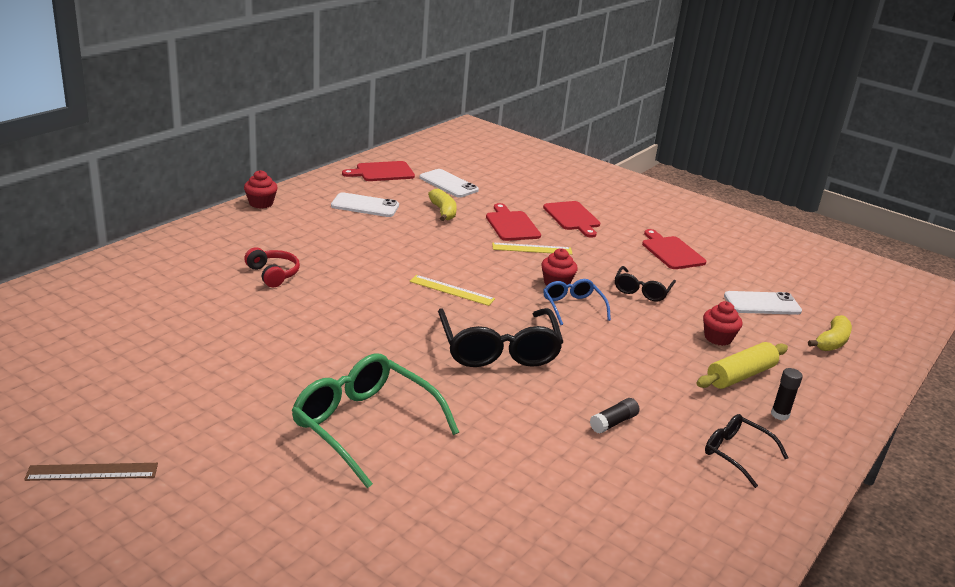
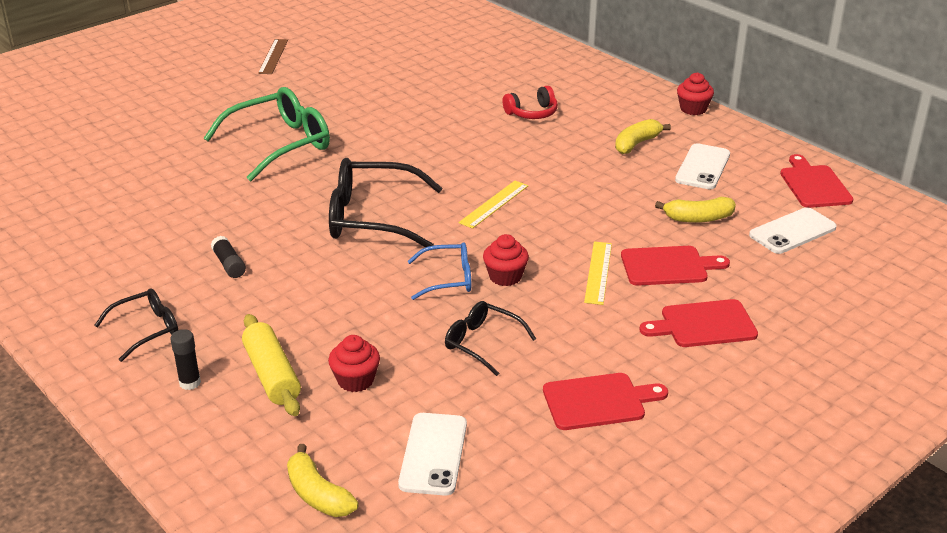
camera: 105 degrees right, 5 degrees up
none -> yellow banana [615,119,671,154]

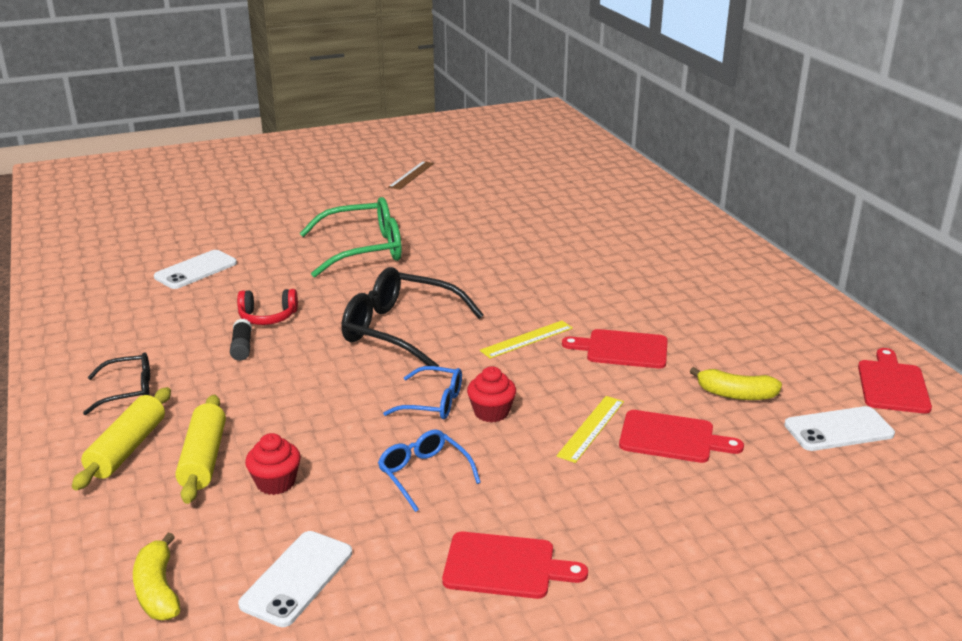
camera: 20 degrees right, 5 degrees down
black glue stick [170,329,201,390] -> yellow rolling pin [72,387,171,490]
black glasses [445,301,536,376] -> blue glasses [378,430,481,512]
red headphones [502,86,558,119] -> red headphones moved to [237,289,298,325]
yellow banana [615,119,671,154] -> none
red cutting board [640,299,758,347] -> red cutting board moved to [562,329,668,368]
white phone [675,143,730,189] -> white phone moved to [154,250,237,289]
red cupcake [677,73,714,115] -> none

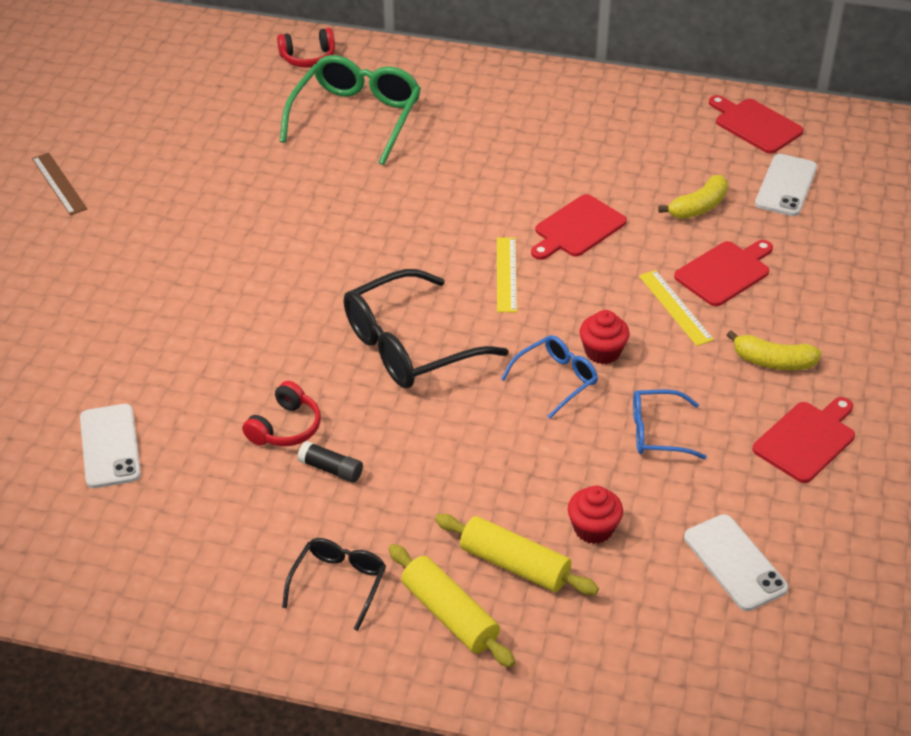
camera: 55 degrees left, 15 degrees up
yellow banana [133,532,180,620] -> yellow banana moved to [727,330,822,370]
green glasses [299,197,402,277] -> green glasses moved to [280,55,421,165]
none -> red headphones [277,28,335,68]

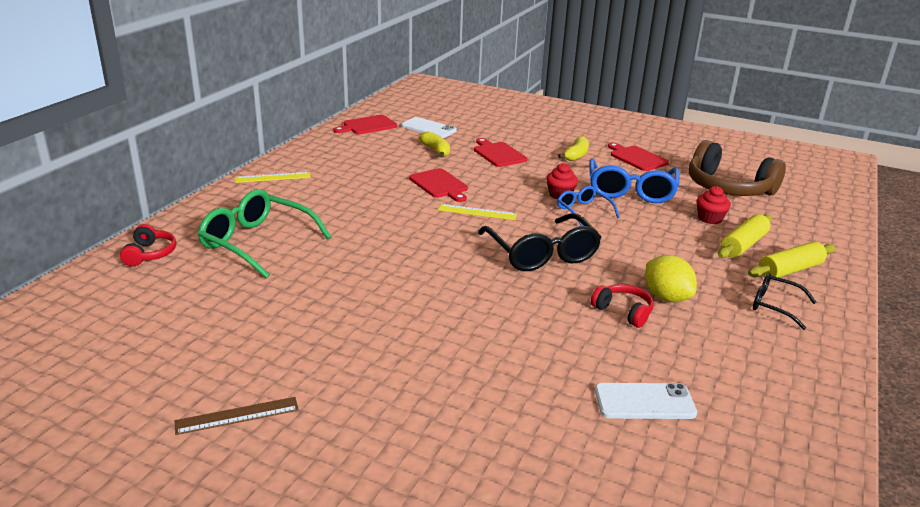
camera: 80 degrees left, 15 degrees down
black glue stick [297,441,363,483] -> yellow lemon [645,255,697,303]
blue glasses [633,390,707,459] -> blue glasses [589,158,680,203], size x1.82
yellow ruler [639,270,714,346] -> yellow ruler moved to [235,172,311,183]
white phone [684,514,788,611] -> brown headphones [689,140,786,196]

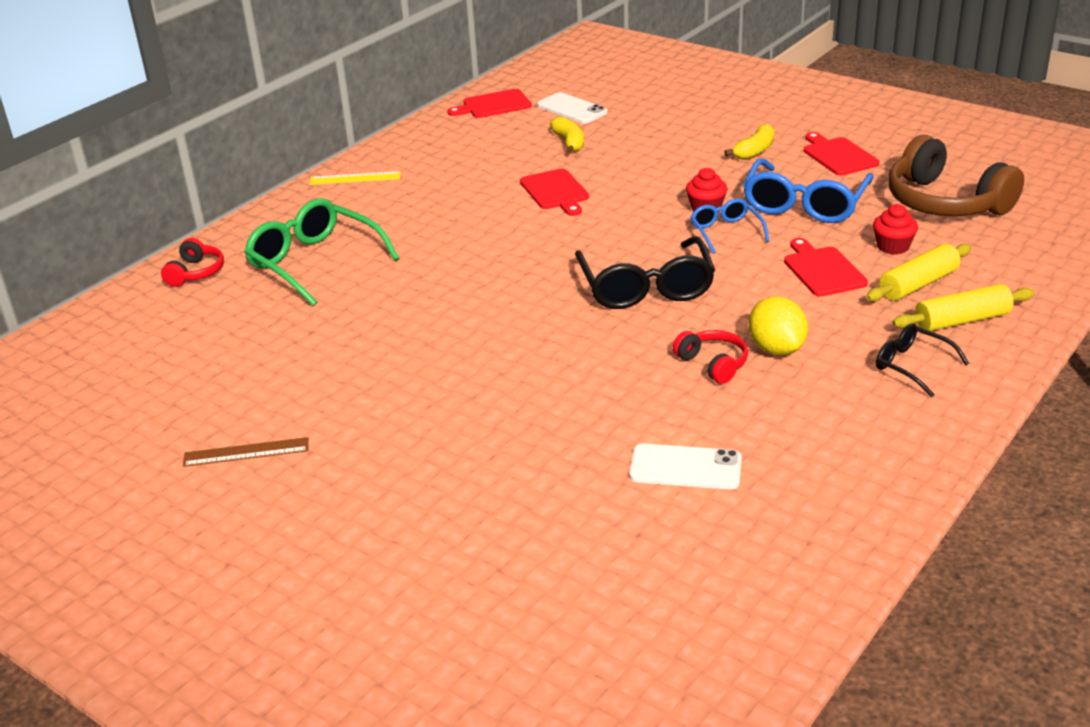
camera: 15 degrees right, 5 degrees up
yellow ruler [438,204,517,220] -> none
red cutting board [474,138,528,167] -> red cutting board moved to [784,238,868,297]

